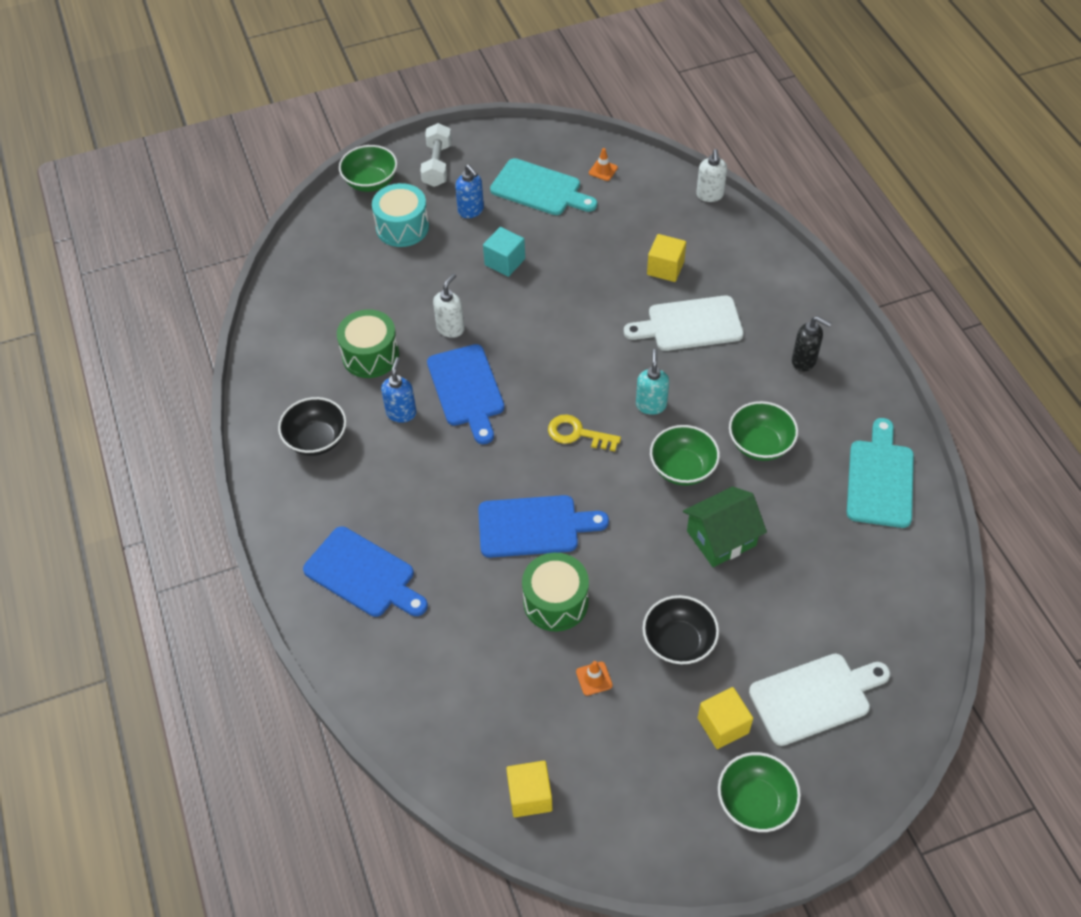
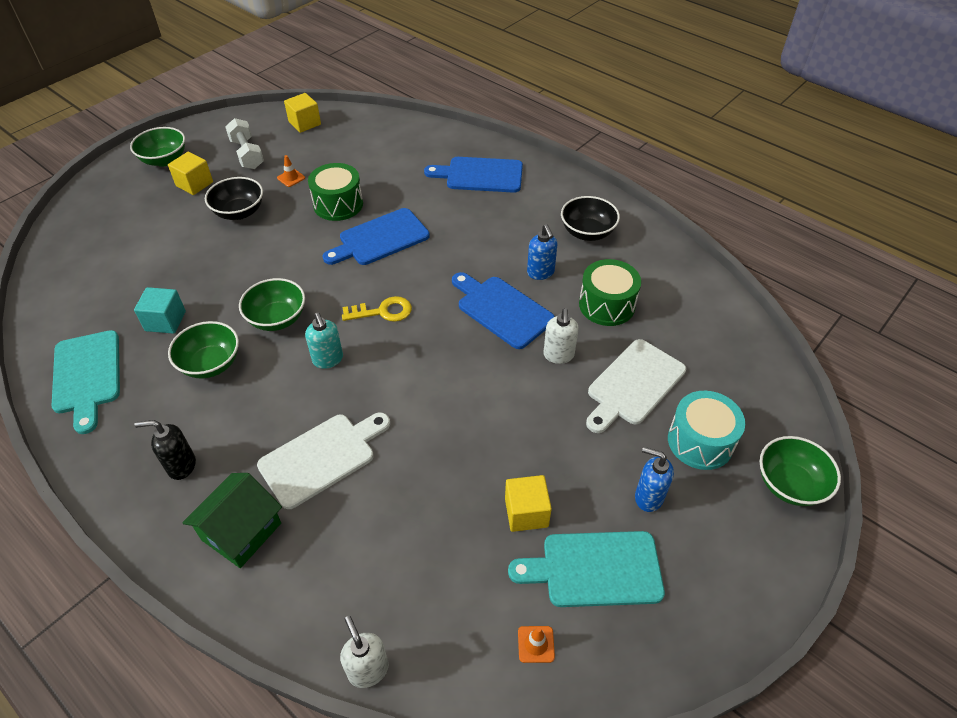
camera: 150 degrees right, 5 degrees down
white dumbbell [420,123,452,187] -> white dumbbell moved to [225,118,264,169]
turquoise cube [483,227,525,277] -> turquoise cube moved to [134,287,186,334]
yellow cube [647,234,686,282] -> yellow cube moved to [505,475,552,532]
green house [683,487,767,567] -> green house moved to [182,473,282,568]
white cutting board [749,653,890,746] -> white cutting board moved to [586,339,686,433]

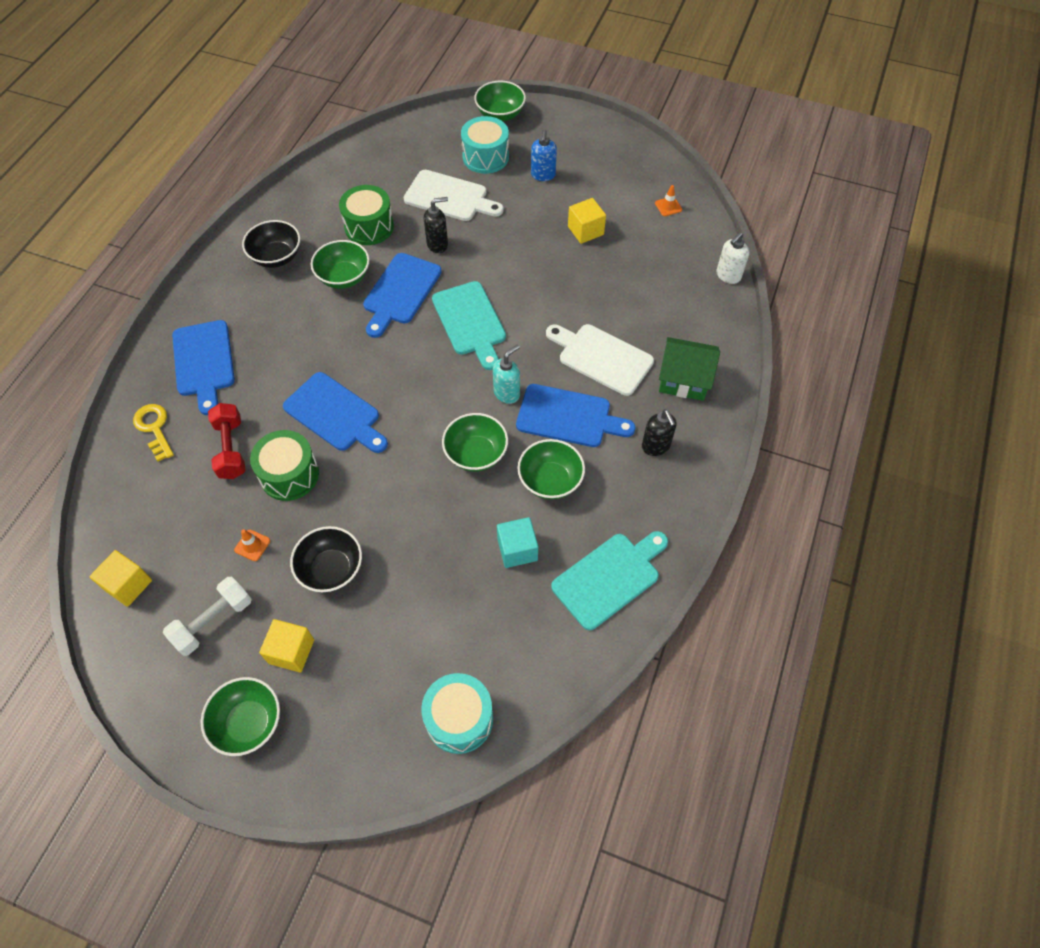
camera: 110 degrees left, 10 degrees up
yellow key [342,296,412,322] -> yellow key moved to [133,404,174,461]
turquoise cutting board [508,531,665,607] -> turquoise cutting board moved to [432,281,506,370]
blue soap dispenser [527,224,557,280] -> green bowl [311,240,370,289]
white soap dispenser [543,308,579,364] -> black soap dispenser [424,197,448,253]
none -> red dumbbell [208,403,246,479]
none -> turquoise drum [421,673,493,754]
none -> blue cutting board [516,384,635,447]

